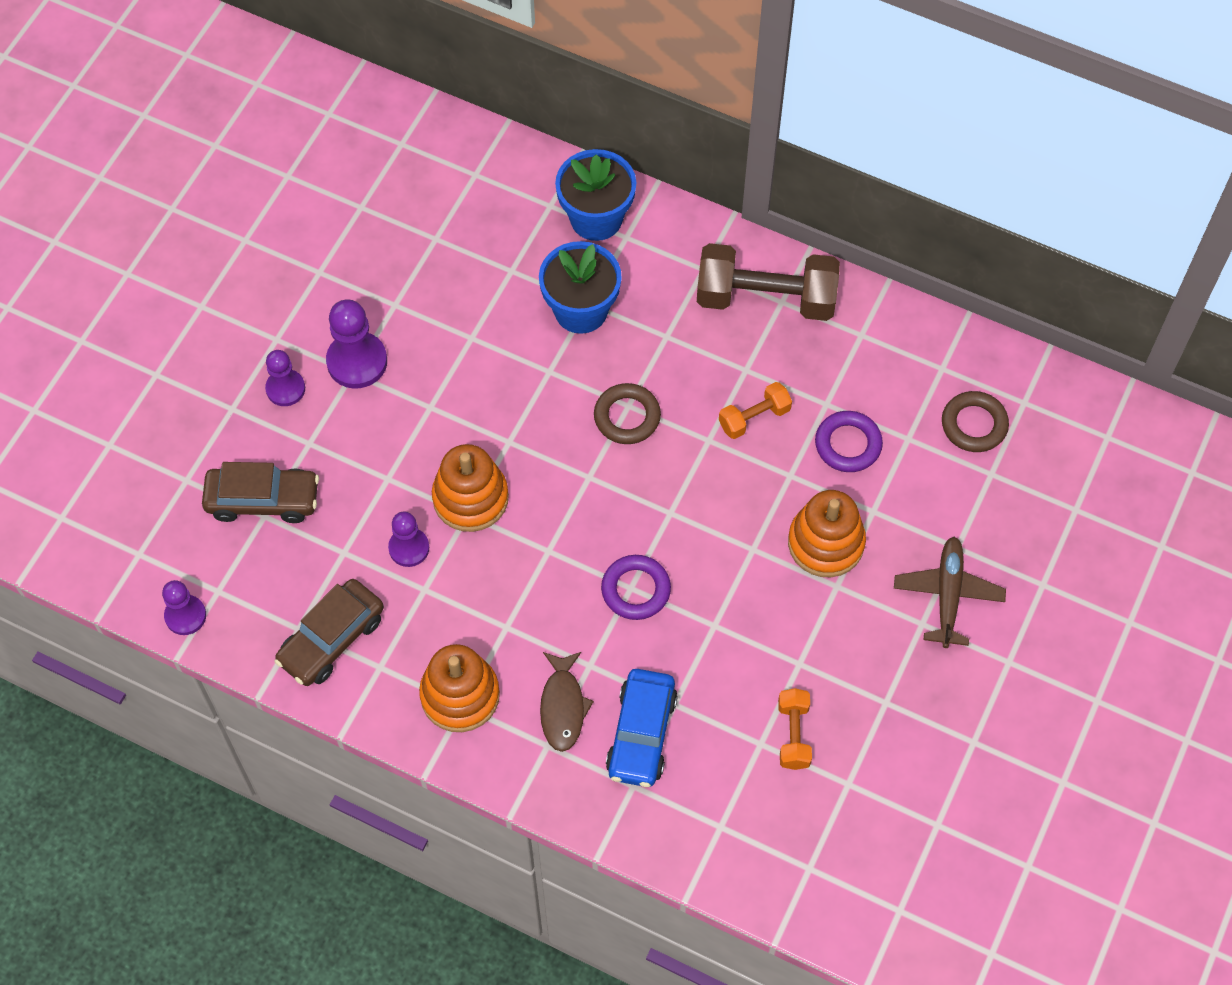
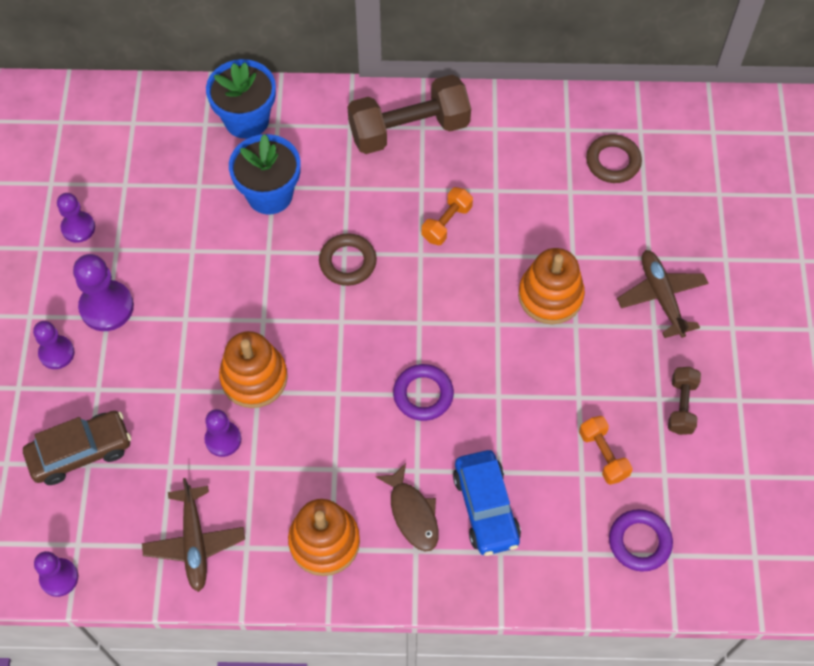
camera: 25 degrees left, 0 degrees up
brown car [274,579,384,686] -> brown plane [142,478,245,592]
purple ring [815,411,883,472] -> purple ring moved to [609,509,673,572]
none -> purple pawn [57,193,95,243]
none -> brown dumbbell [668,367,701,435]

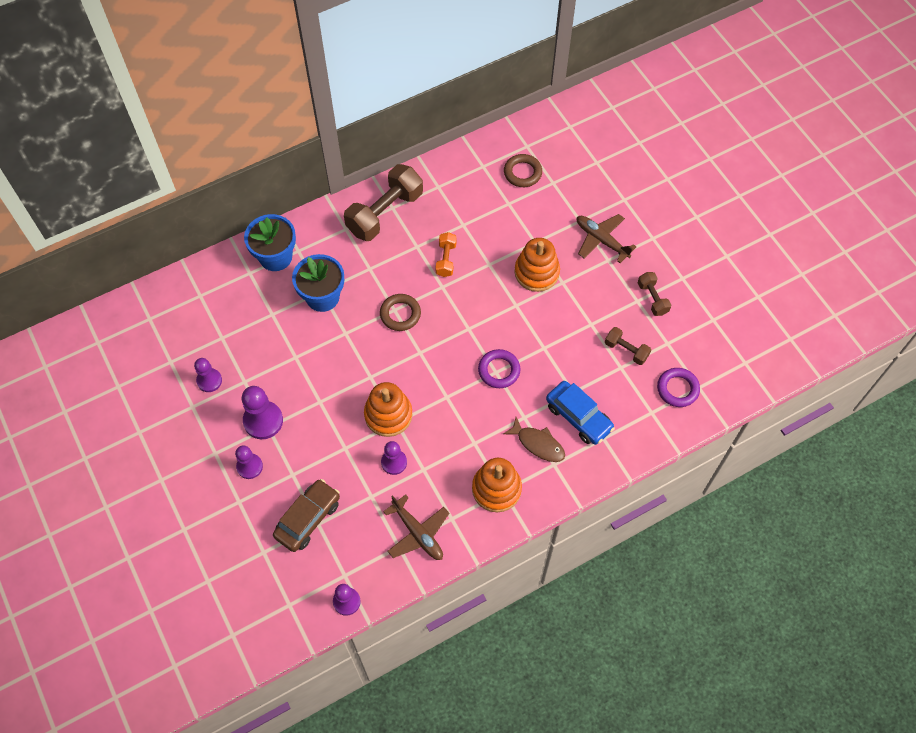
camera: 30 degrees left, 0 degrees up
orange dumbbell [579,416,632,485] -> brown dumbbell [605,327,651,365]

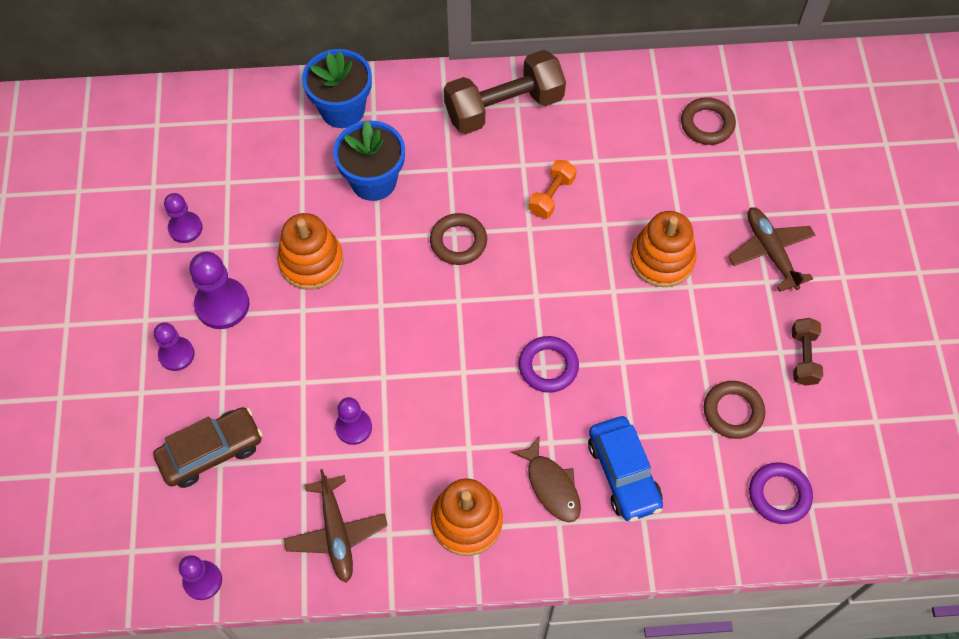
camera: 25 degrees right, 0 degrees up
orange stacking toy [364,382,413,437] -> orange stacking toy moved to [277,213,343,290]
brown dumbbell [605,327,651,365] -> brown ring [704,381,765,439]

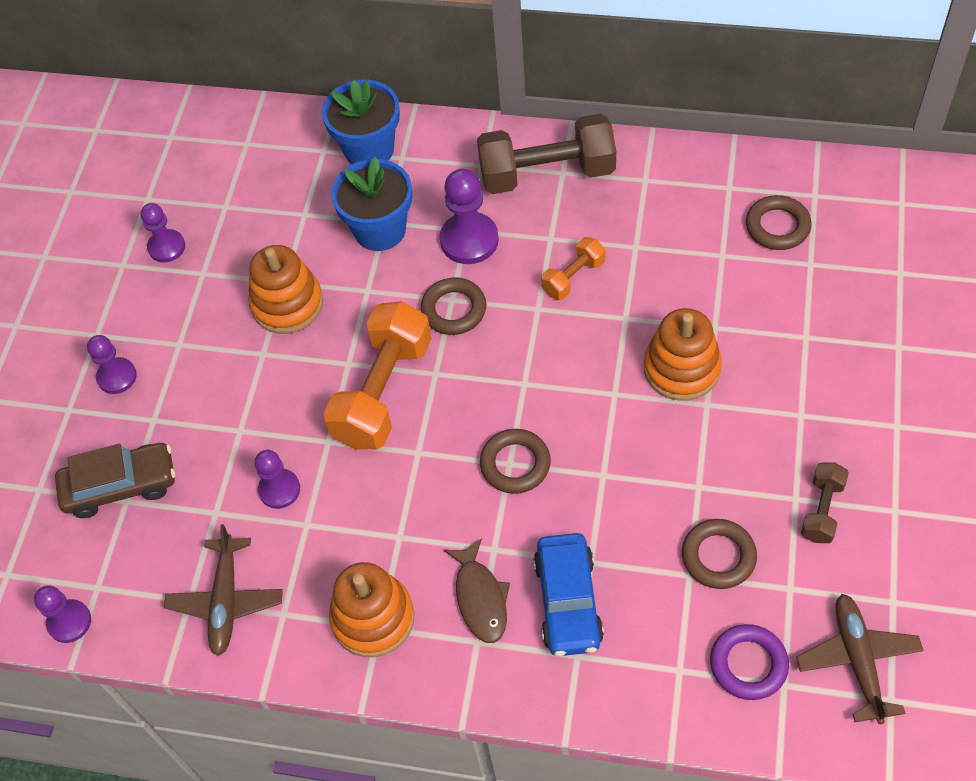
camera: 20 degrees right, 5 degrees down
purple pawn [189,252,249,329] -> purple pawn moved to [440,169,499,264]
purple ring [519,336,579,393] -> brown ring [480,429,551,494]
brown plane [728,207,815,292] -> brown plane moved to [796,594,924,724]
none -> orange dumbbell [323,301,432,450]

